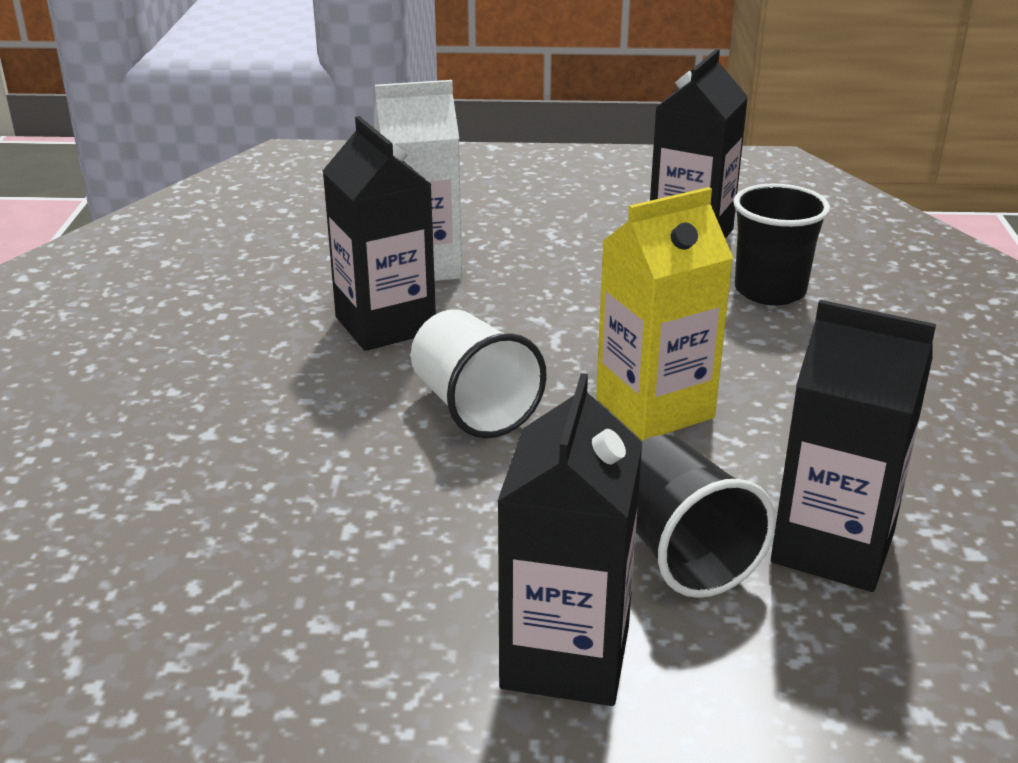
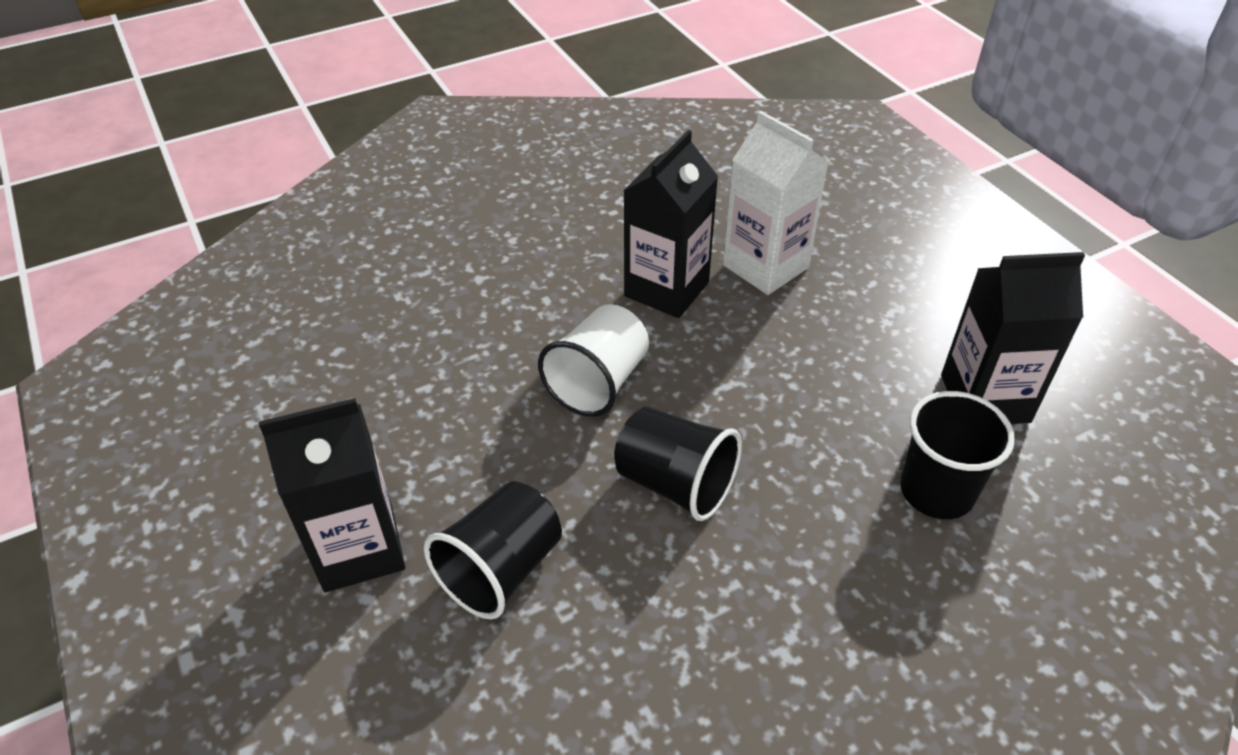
camera: 60 degrees right, 15 degrees up
yellow carton [596,187,733,441] -> black cup [614,406,742,521]
black carton [771,300,936,592] -> none

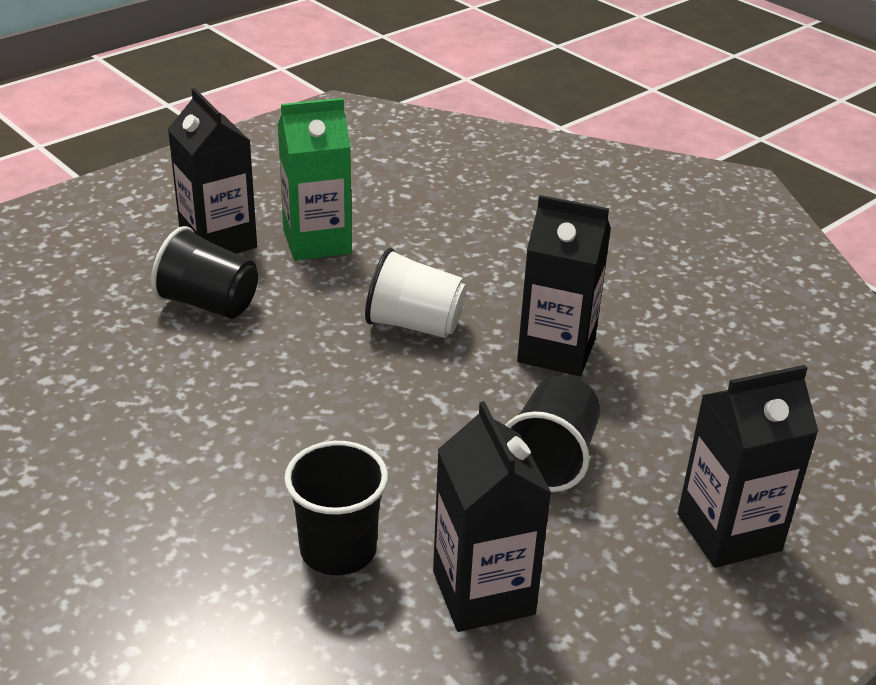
camera: 75 degrees right, 10 degrees down
black cup [614,406,742,521] -> black cup moved to [505,375,600,492]
white carton [723,111,829,295] -> none
none -> green carton [278,98,352,261]
none -> black carton [678,365,819,568]

